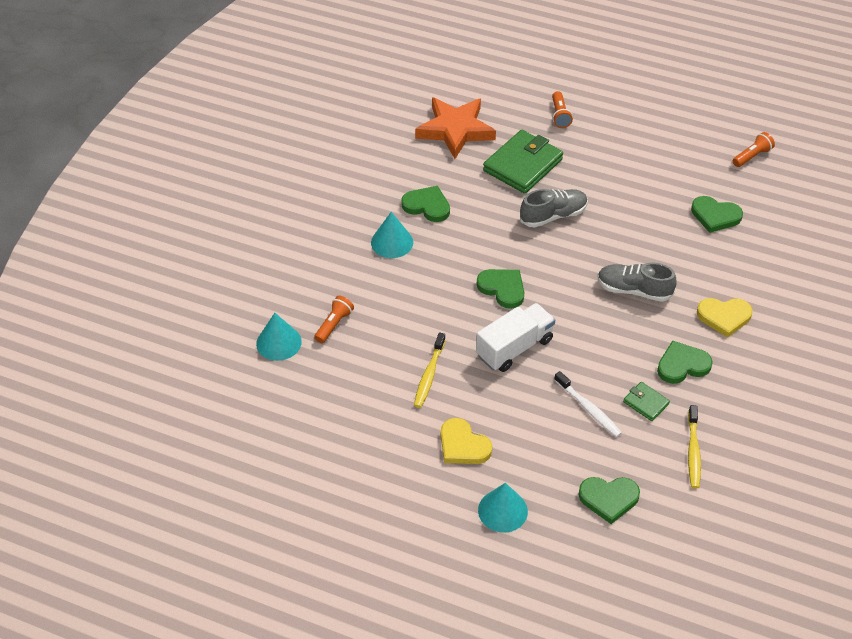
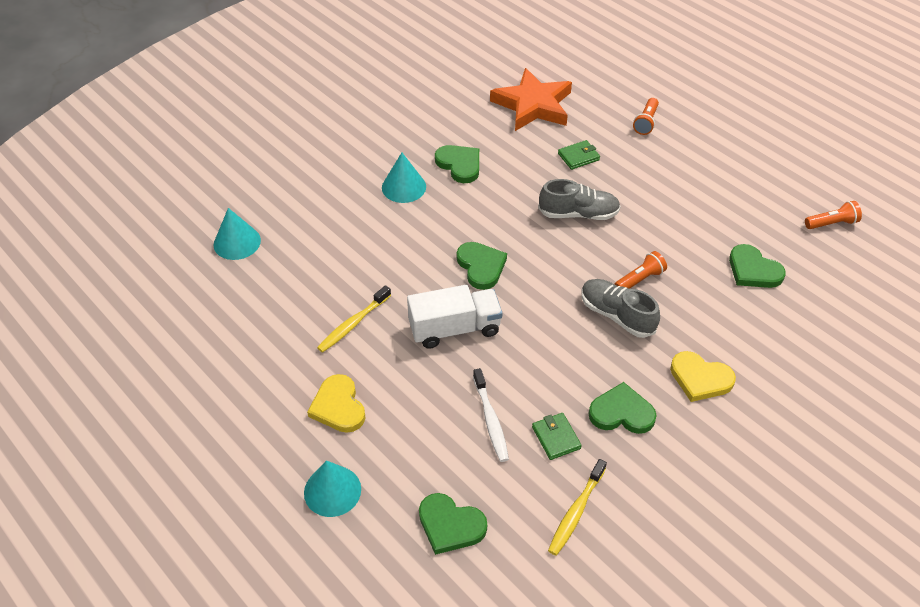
camera: 25 degrees right, 0 degrees up
orange flashlight [314,296,354,343] -> orange flashlight moved to [615,251,667,289]
green wallet [483,130,563,194] -> green wallet [558,140,600,170], size x0.48

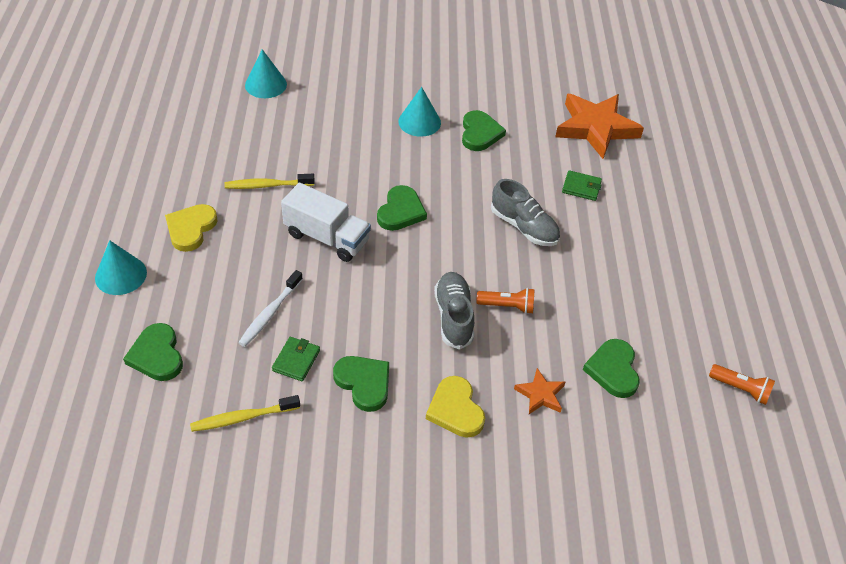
camera: 40 degrees right, 0 degrees up
orange flashlight [633,98,659,135] -> none
none -> orange star [514,368,565,414]

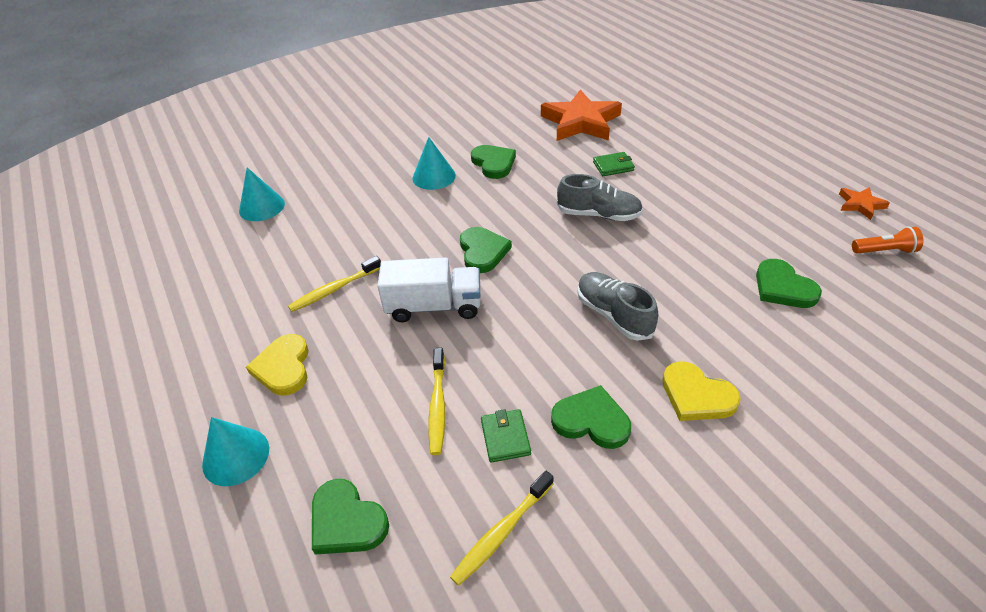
camera: 25 degrees left, 5 degrees down
white toothbrush [238,270,303,347] -> yellow toothbrush [428,348,445,455]
orange flashlight [476,288,534,314] -> none
orange star [514,368,565,414] -> orange star moved to [839,187,890,220]

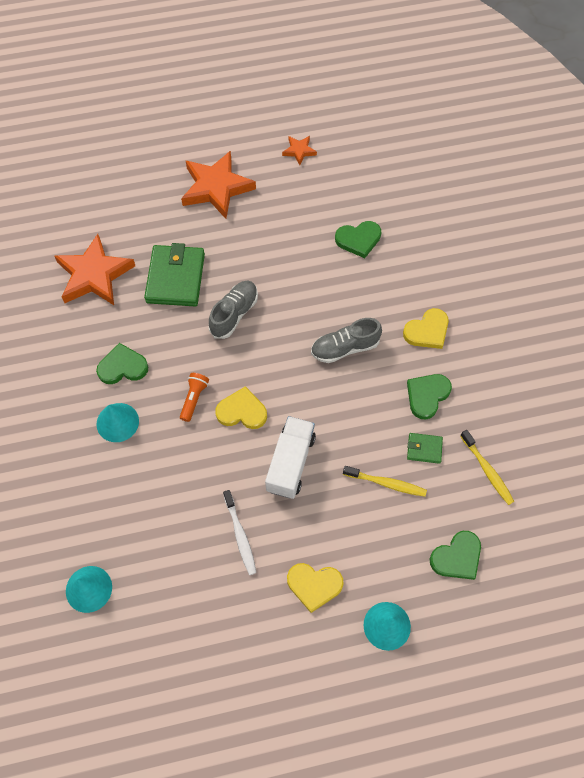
camera: 75 degrees left, 20 degrees up
yellow toothbrush [288,256,381,312] -> white toothbrush [223,490,257,575]
green heart [460,227,512,273] -> yellow heart [215,386,267,429]
green wallet [593,152,635,176] -> green wallet [144,243,205,306], size x2.08
orange flashlight [852,227,923,254] -> orange flashlight moved to [180,373,209,422]
none -> orange star [181,151,256,219]

